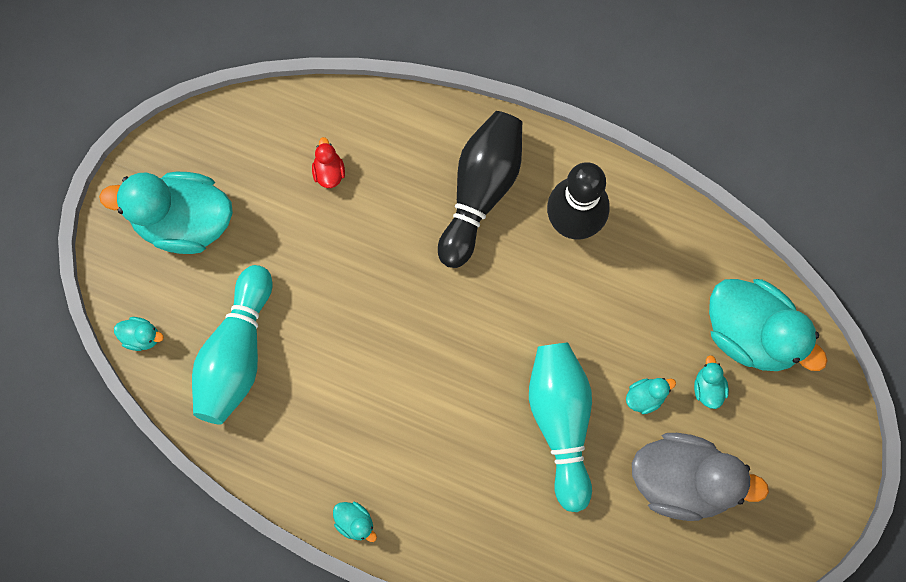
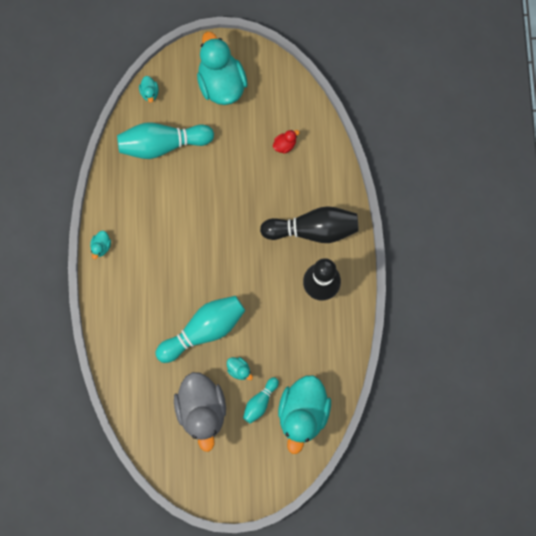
camera: 65 degrees right, 0 degrees up
turquoise duck [694,355,729,409] -> turquoise bowling pin [243,377,279,424]

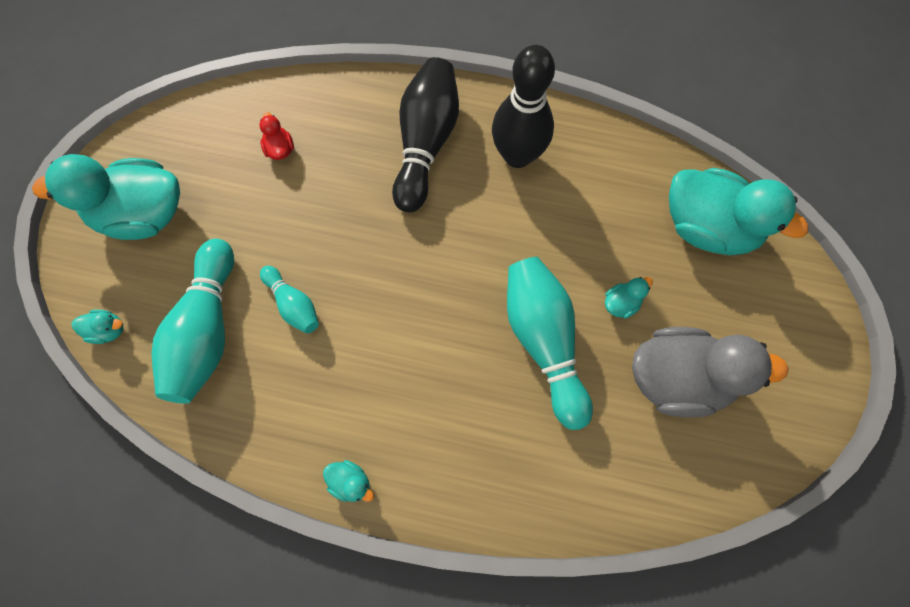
camera: 75 degrees left, 5 degrees down
turquoise bowling pin [243,377,279,424] -> turquoise bowling pin moved to [260,266,319,334]

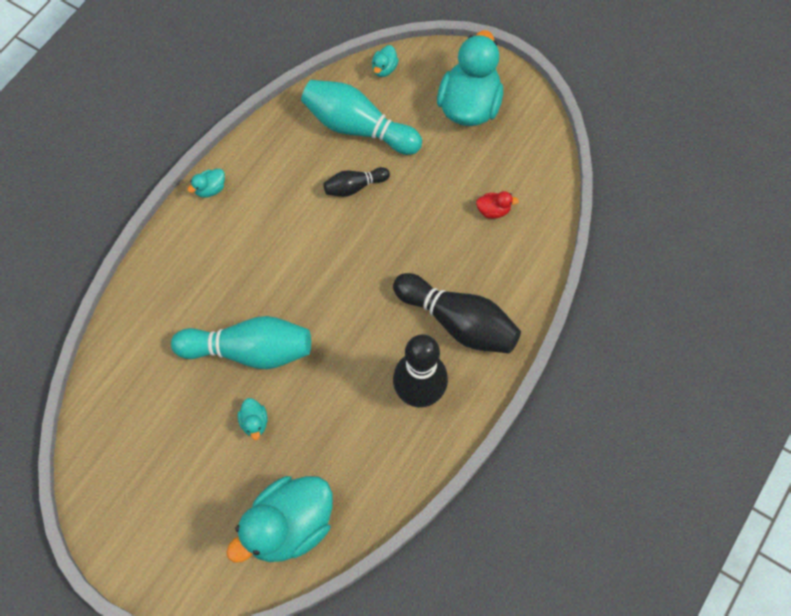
camera: 110 degrees right, 5 degrees down
turquoise bowling pin [260,266,319,334] -> black bowling pin [323,167,390,197]
grey duck [632,327,789,417] -> none

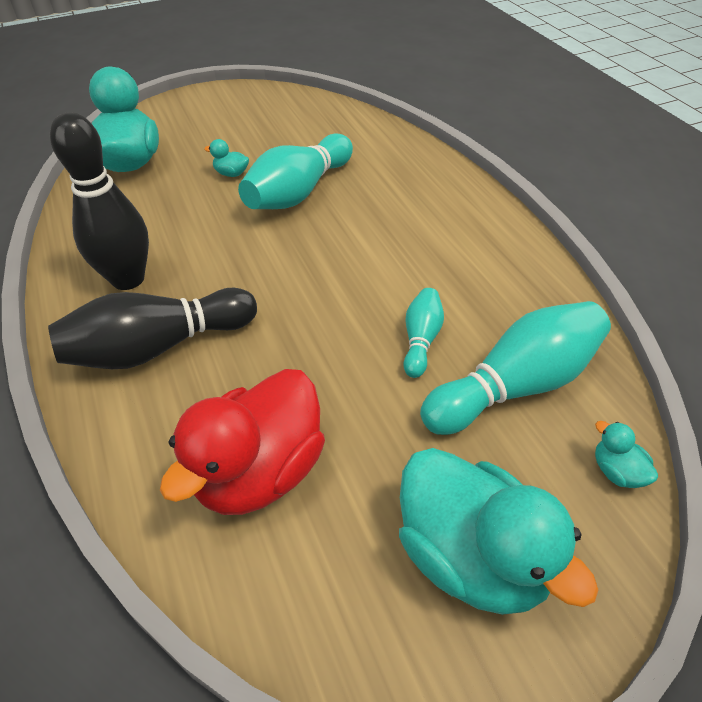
camera: 125 degrees right, 20 degrees down
turquoise duck [187,168,225,198] -> none
black bowling pin [323,167,390,197] -> turquoise bowling pin [403,288,444,378]
red duck [476,191,519,219] -> red duck [160,369,325,515], size x2.46

